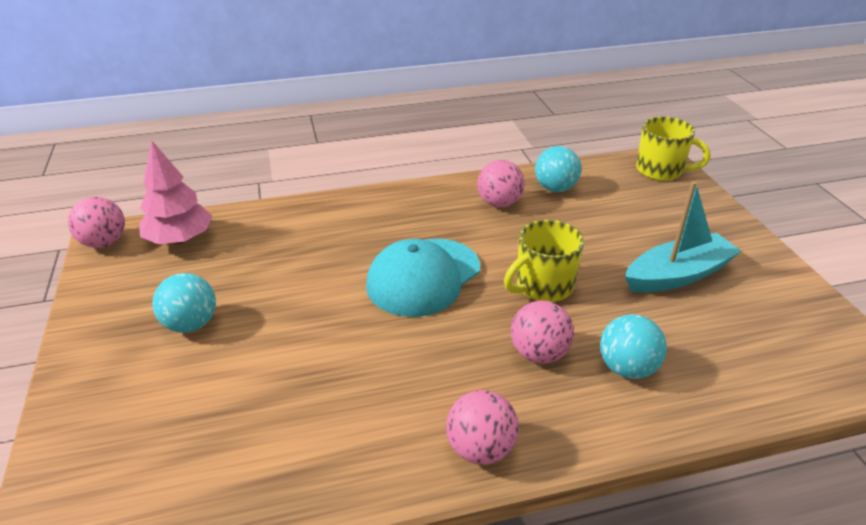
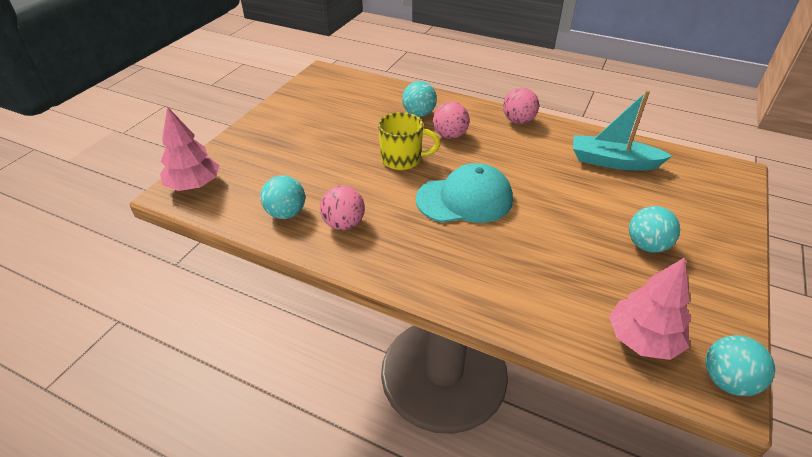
camera: 140 degrees left, 5 degrees up
pink ball [68,197,125,248] -> turquoise ball [705,335,775,396]
turquoise boat [625,181,741,293] -> turquoise boat moved to [573,90,672,170]
yellow mug [636,116,711,181] -> pink tree [160,107,220,191]

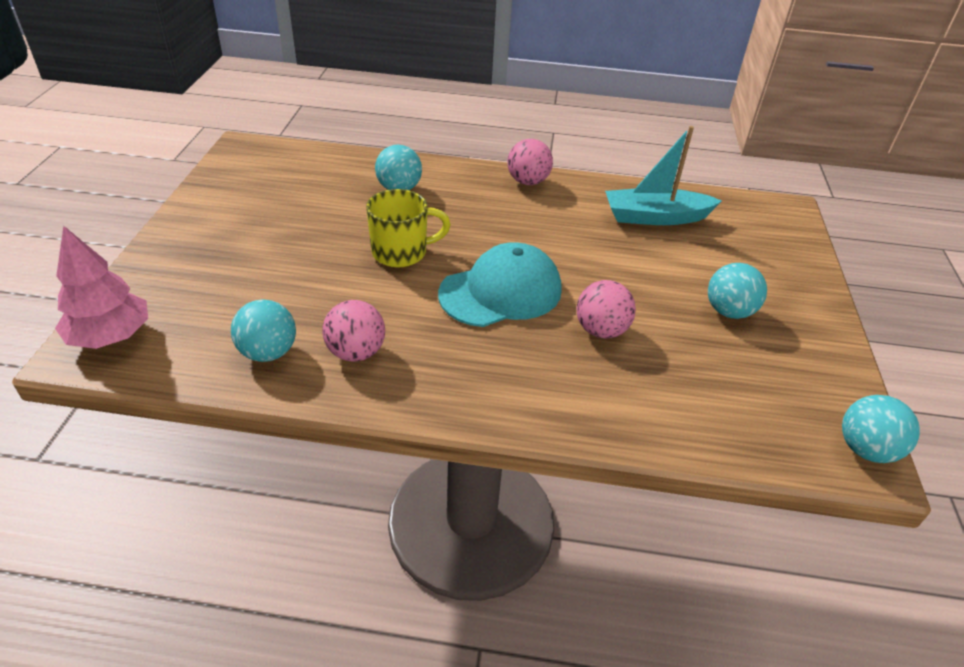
camera: 20 degrees left, 0 degrees up
pink ball [433,102,470,139] -> pink ball moved to [576,280,636,339]
pink tree [609,257,691,360] -> none

